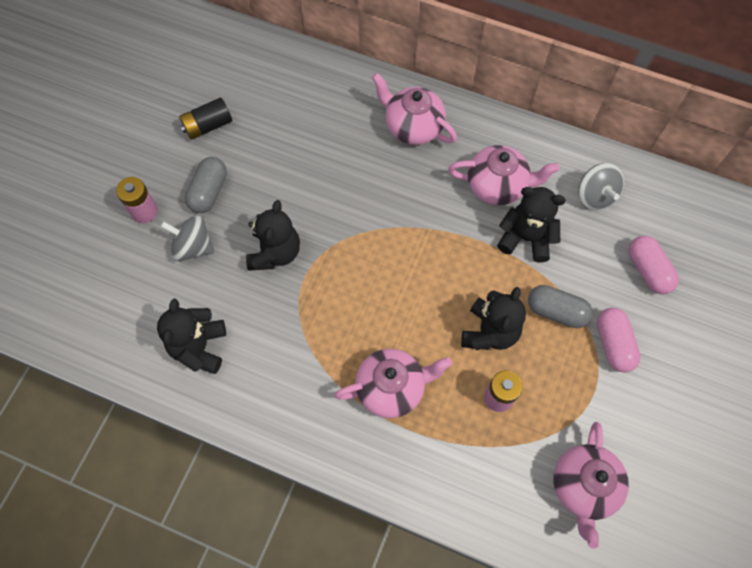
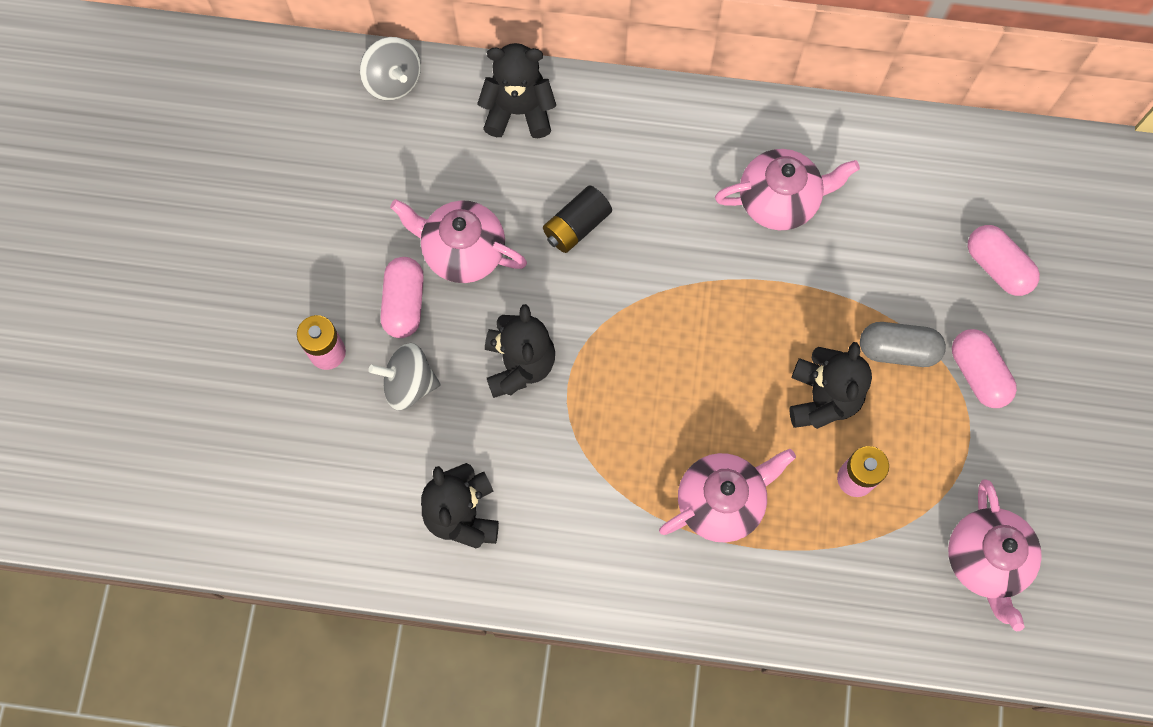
camera: 15 degrees left, 5 degrees up
black battery [179,98,232,140] -> black battery moved to [543,185,612,253]
grey capsule [185,157,227,213] -> pink capsule [380,257,424,338]
pink teapot [372,73,457,145] -> pink teapot moved to [390,199,527,283]
black teddy bear [497,187,566,262] -> black teddy bear moved to [477,43,556,138]
grey spinning top [578,163,624,210] -> grey spinning top moved to [360,37,421,100]

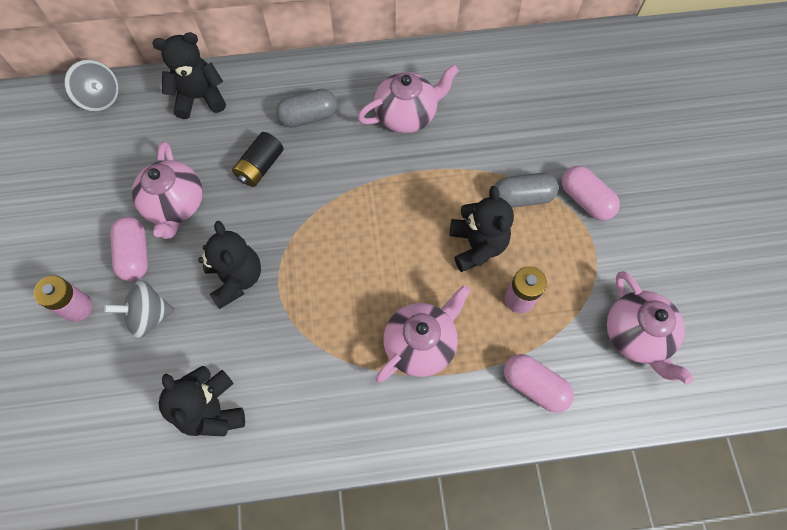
camera: 15 degrees left, 5 degrees down
pink teapot [390,199,527,283] -> pink teapot turned 105 degrees counterclockwise [132,141,203,239]
pink capsule [968,225,1040,296] -> pink capsule moved to [504,354,574,413]
none -> grey capsule [276,89,337,128]

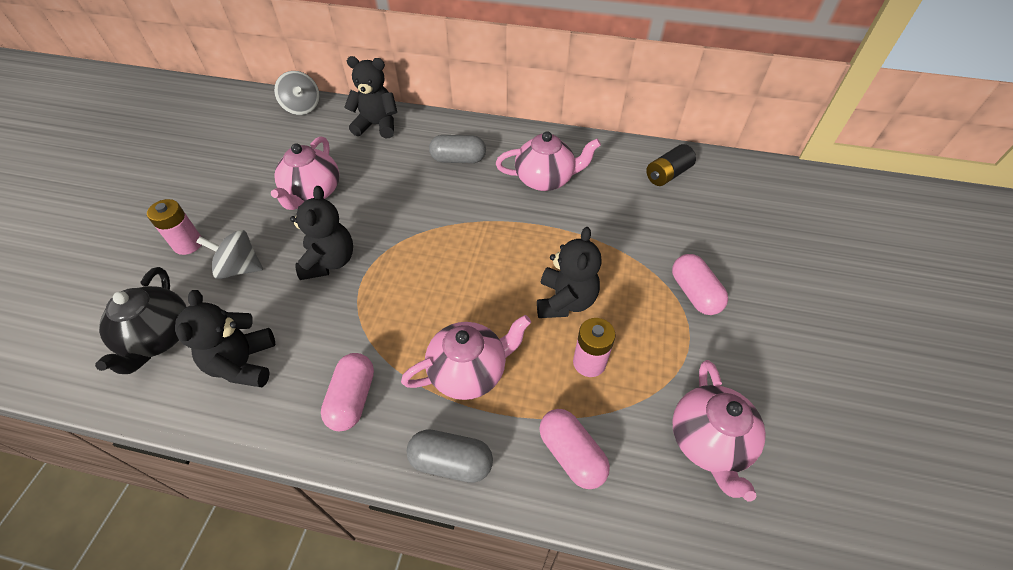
camera: 20 degrees right, 15 degrees down
pink capsule [110,217,148,281] -> pink capsule moved to [321,353,374,431]
black battery [232,132,284,187] -> black battery moved to [646,144,696,186]
grey capsule [495,173,559,208] -> grey capsule moved to [407,429,493,483]
none -> black teapot [95,267,187,374]

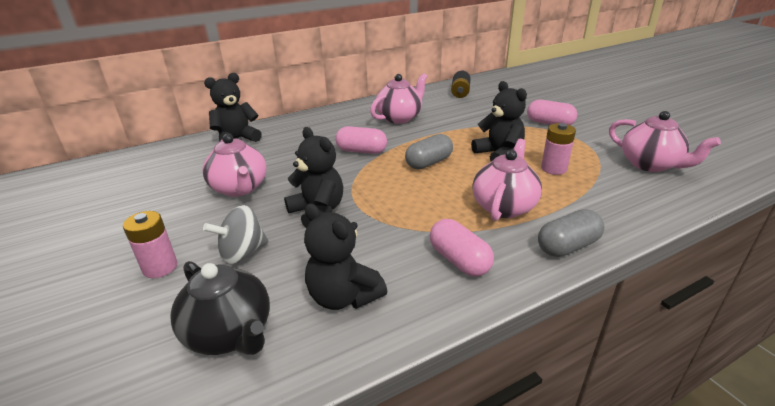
camera: 40 degrees left, 20 degrees down
grey spinning top [274,71,320,115] -> none
grey capsule [429,135,486,163] -> grey capsule moved to [405,134,453,169]
pink capsule [539,409,610,489] -> pink capsule moved to [335,126,387,154]

